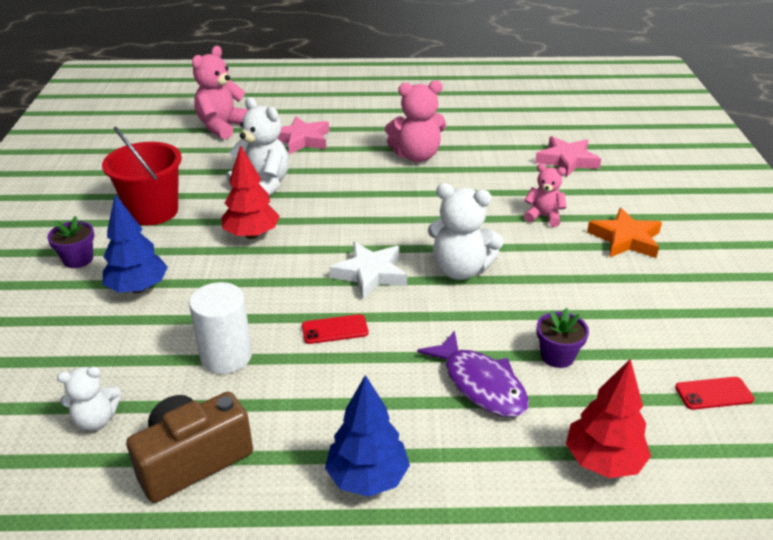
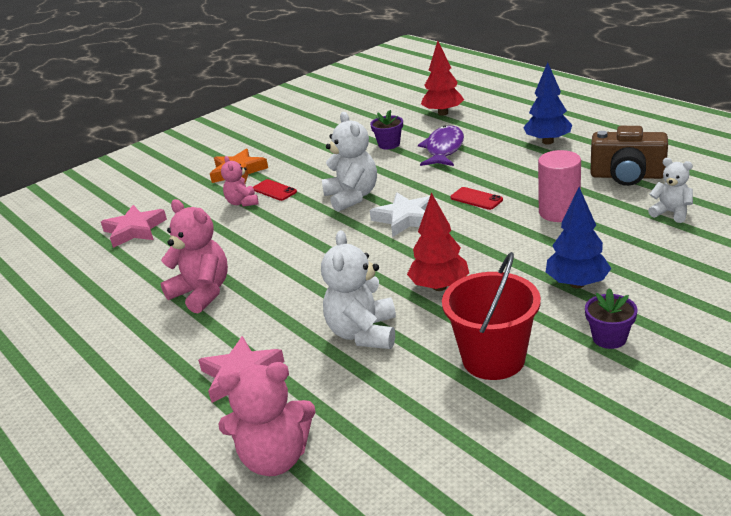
camera: 125 degrees left, 5 degrees down
white cylinder [189,282,252,374] -> pink cylinder [538,150,581,222]
red phone [675,377,754,410] -> red phone moved to [253,179,297,201]

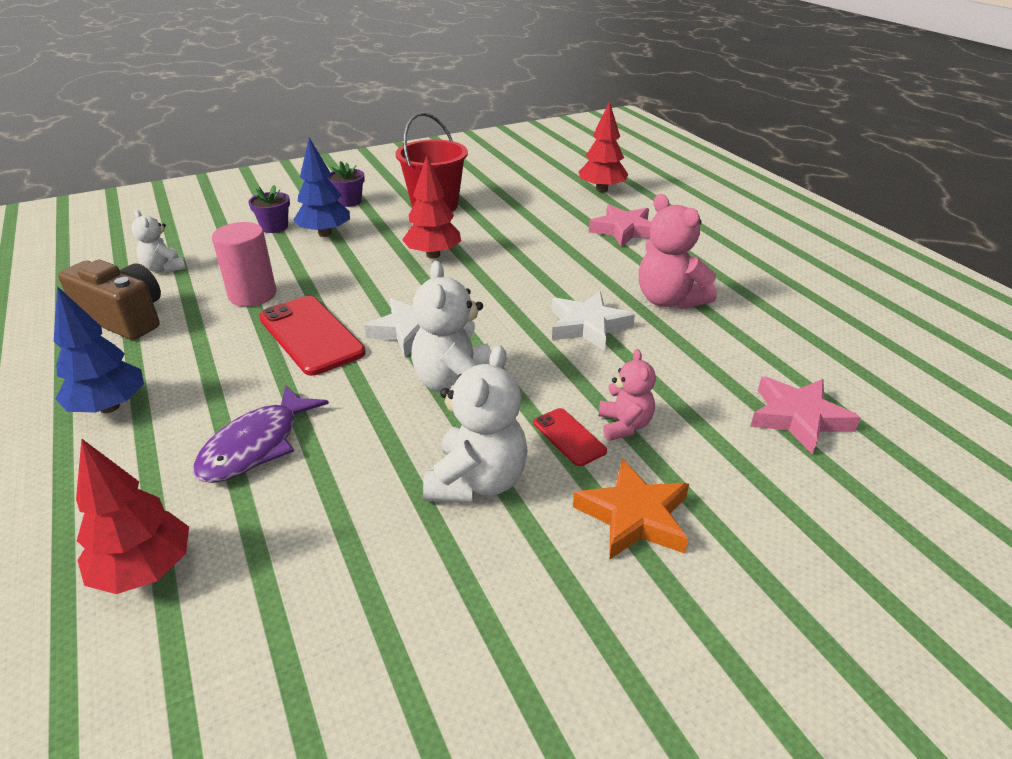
camera: 170 degrees left, 5 degrees up
pink teddy bear [218,362,316,476] -> red tree [579,101,629,193]
white teddy bear [321,230,396,349] -> white teddy bear moved to [423,345,528,503]
purple flower pot [370,110,403,149] -> purple flower pot moved to [248,185,290,233]
red phone [450,187,503,210] -> red phone [259,296,366,376], size x1.95
none -> white star [552,292,635,351]

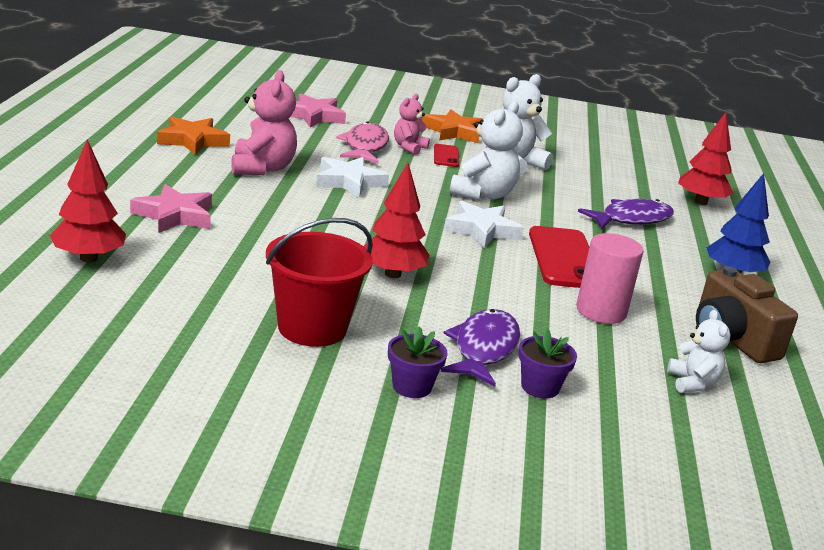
camera: 150 degrees left, 10 degrees down
blue tree [293,137,350,237] -> purple fish [441,309,520,387]
none -> orange star [157,117,230,155]
none -> pink fish [336,121,389,163]

